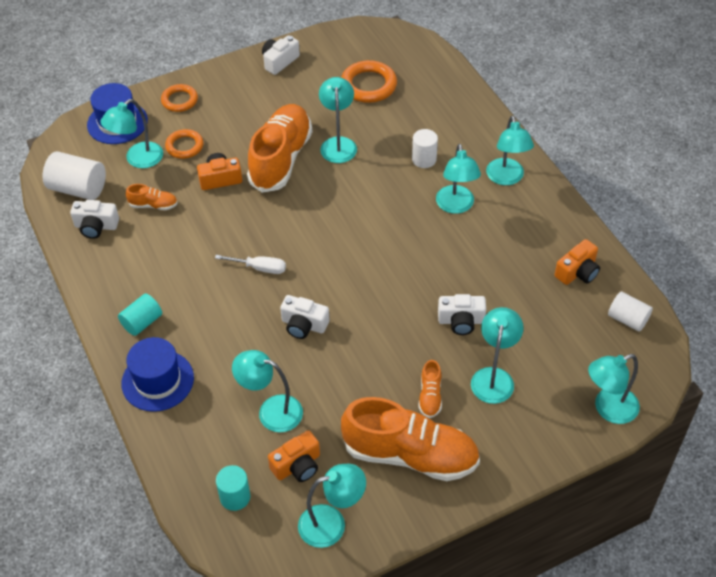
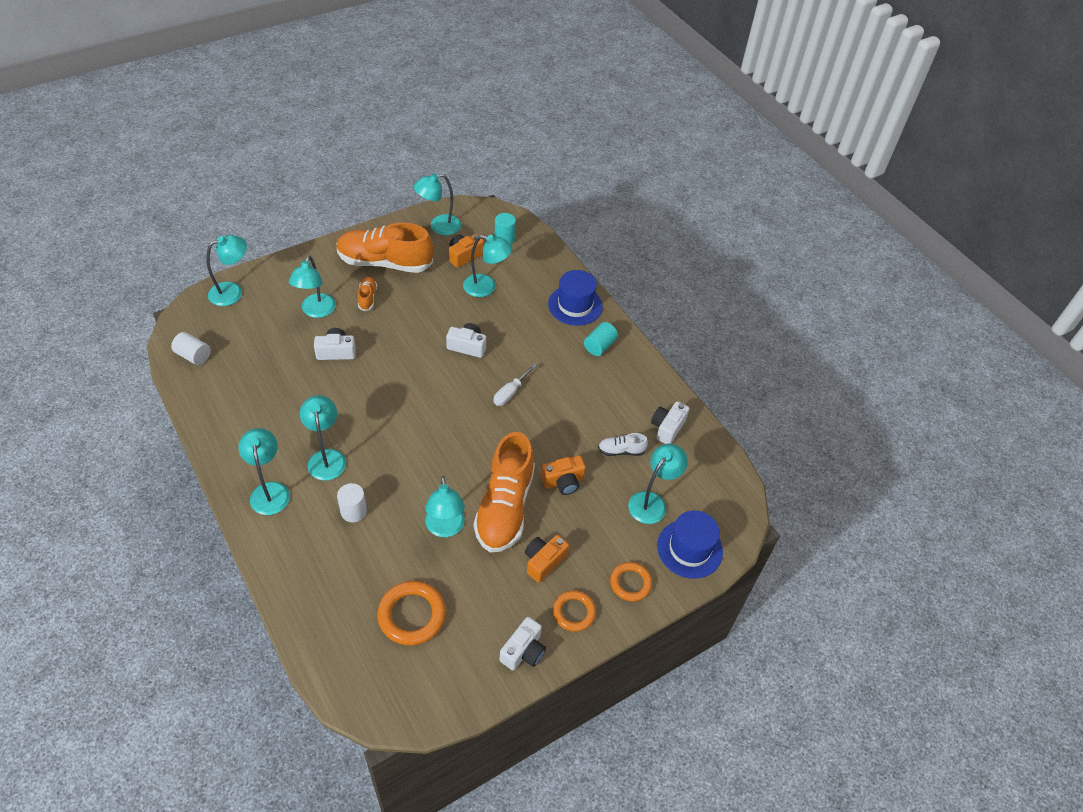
camera: 170 degrees right, 0 degrees up
white cylinder [43,151,106,200] -> none
white camera [70,200,119,239] -> white camera turned 60 degrees counterclockwise [651,401,689,444]
orange shoe [126,184,178,210] -> white shoe [598,433,648,456]
orange ring [165,129,203,159] -> orange ring moved to [553,590,596,632]
white screwdriver [215,255,286,274] -> white screwdriver turned 60 degrees counterclockwise [493,364,537,406]
orange camera [555,239,600,285] -> orange camera moved to [525,535,569,583]

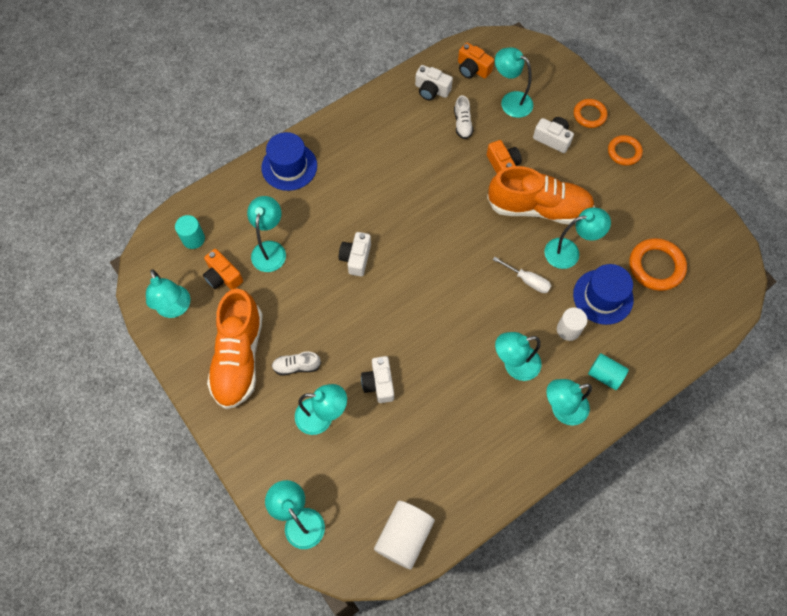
camera: 90 degrees left, 15 degrees up
white cylinder [171,332,211,365] -> white cylinder [374,501,435,569], size x1.55
orange shoe [358,277,377,311] -> white shoe [271,352,321,376]
white screwdriver [493,364,537,406] -> white screwdriver moved to [493,257,551,293]
white camera [500,617,546,670] -> white camera moved to [533,117,574,153]
orange camera [525,535,569,583] -> orange camera moved to [458,42,494,79]
turquoise cylinder [584,322,618,356] -> turquoise cylinder moved to [588,353,629,390]
blue hat [657,510,723,579] -> blue hat moved to [573,264,634,325]

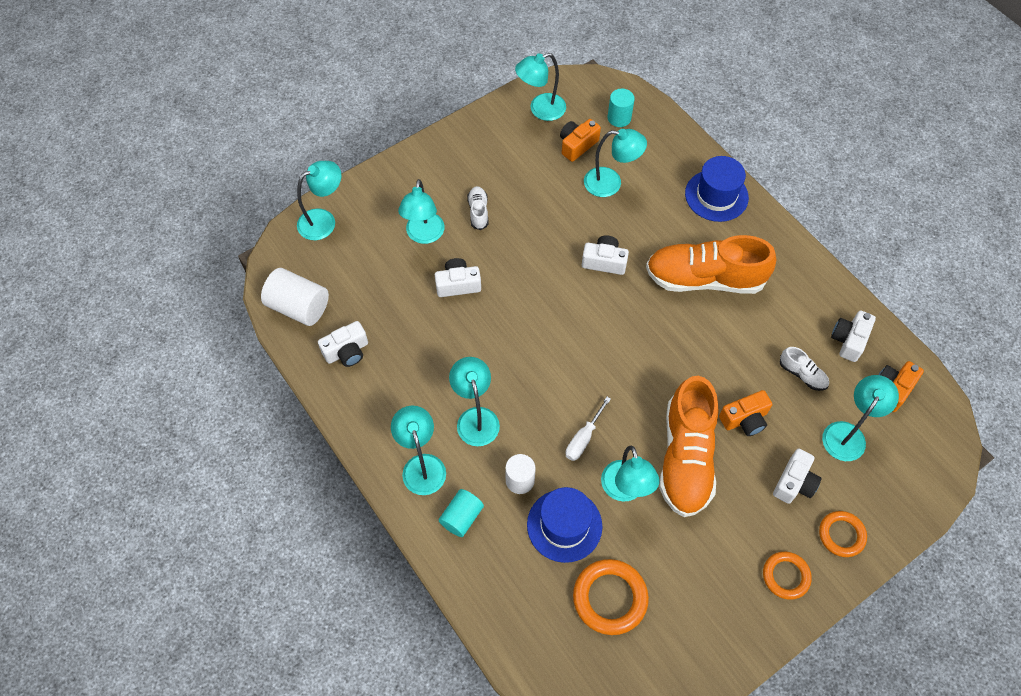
camera: 90 degrees right, 5 degrees down
orange shoe [207,288,263,409] -> orange shoe moved to [646,235,776,294]
white shoe [454,95,473,139] -> white shoe turned 135 degrees counterclockwise [780,347,829,391]
none -> white camera [318,321,368,367]

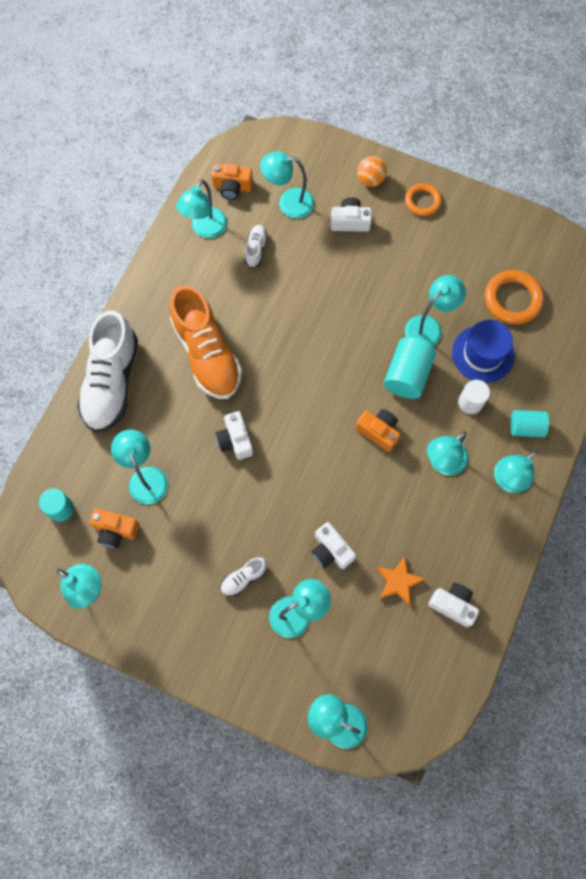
camera: 120 degrees left, 10 degrees up
white cylinder [261,268,329,326] -> none
white screwdriver [566,397,611,461] -> turquoise cylinder [384,337,436,399]
orange shoe [659,376,719,517] -> none
blue hat [685,156,749,222] -> white shoe [77,310,138,433]
orange camera [719,390,772,436] -> orange camera moved to [356,409,400,452]
orange ring [819,511,867,557] -> orange ball [357,156,387,187]
white camera [831,310,876,362] -> turquoise lamp [176,180,227,238]
none -> orange star [376,556,425,606]

